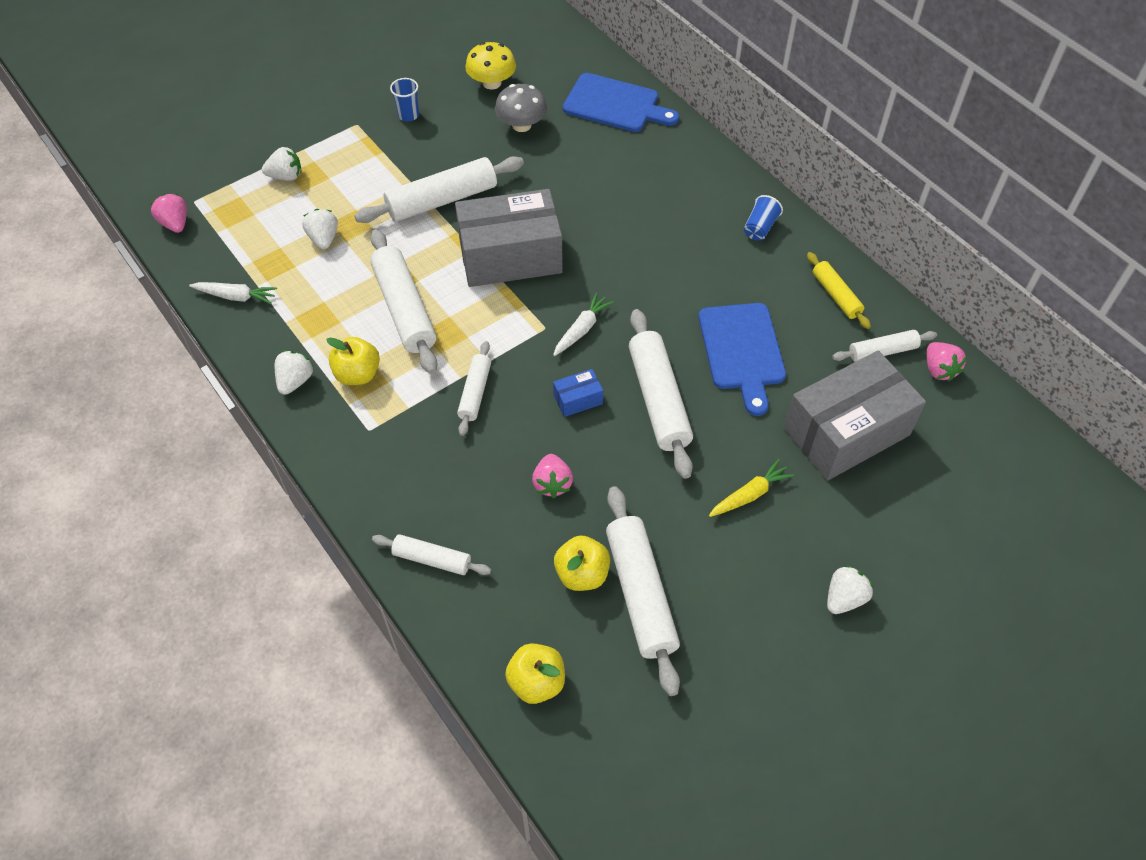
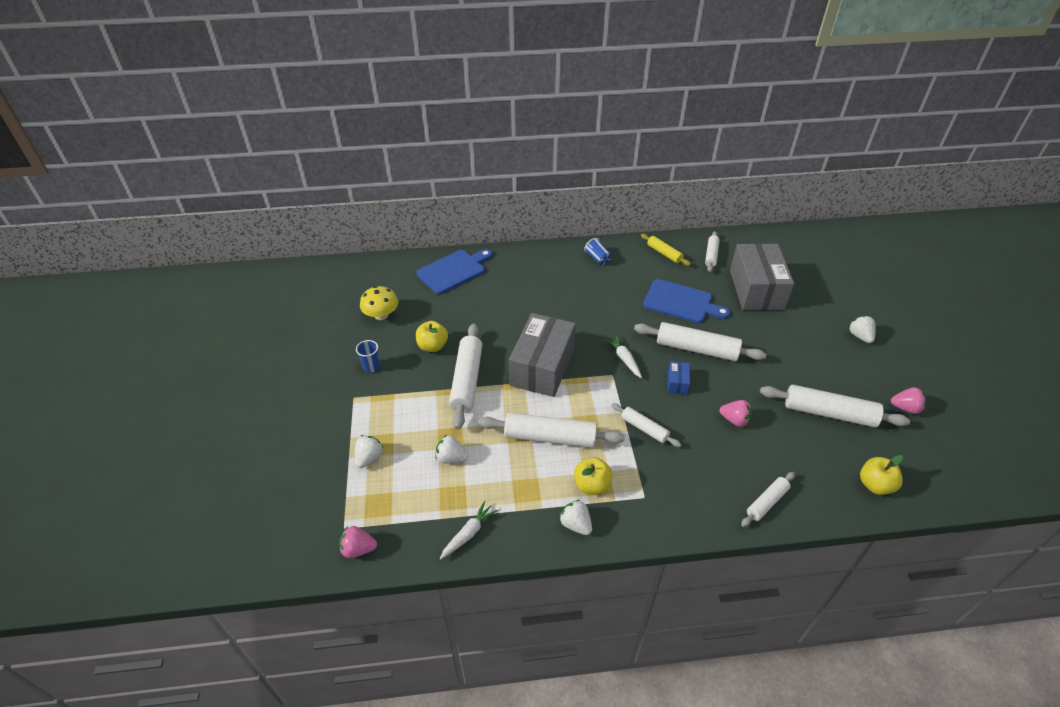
camera: 60 degrees left, 10 degrees down
grey mushroom [495,84,547,132] -> none
yellow apple [554,536,610,591] -> yellow apple moved to [416,321,448,352]
yellow carrot [709,459,794,517] -> none
yellow rolling pin [807,252,871,329] -> yellow rolling pin turned 45 degrees clockwise [641,234,691,266]
pink strawberry [927,342,967,381] -> pink strawberry moved to [891,387,926,414]

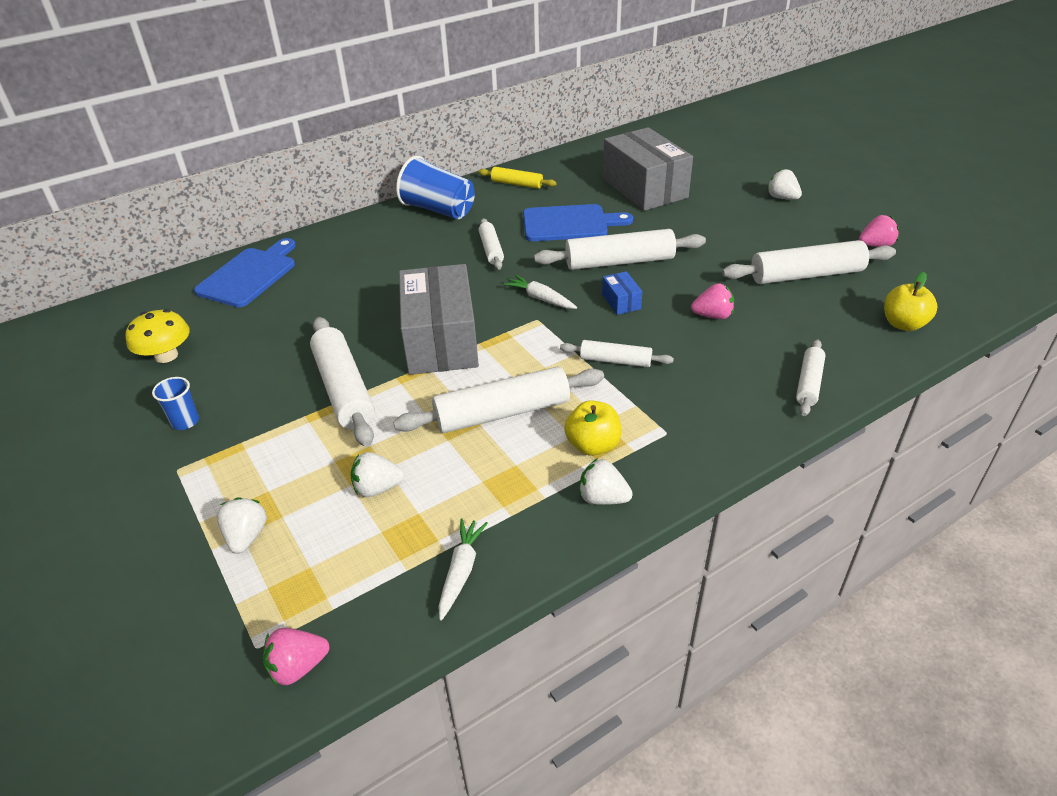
camera: 25 degrees left, 5 degrees down
yellow apple [416,321,448,352] -> none
blue cup [584,238,611,265] -> blue cup [396,156,475,219], size x1.99
white rolling pin [705,231,720,272] -> white rolling pin moved to [479,218,504,270]

